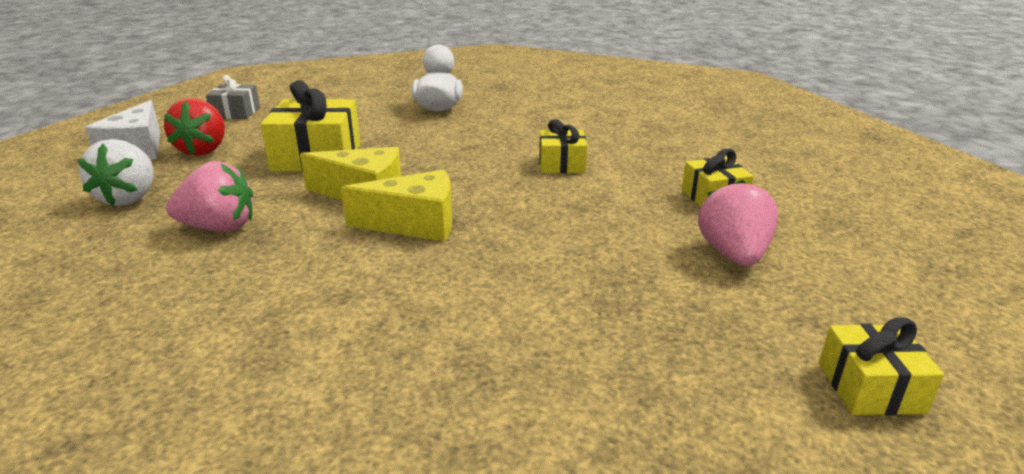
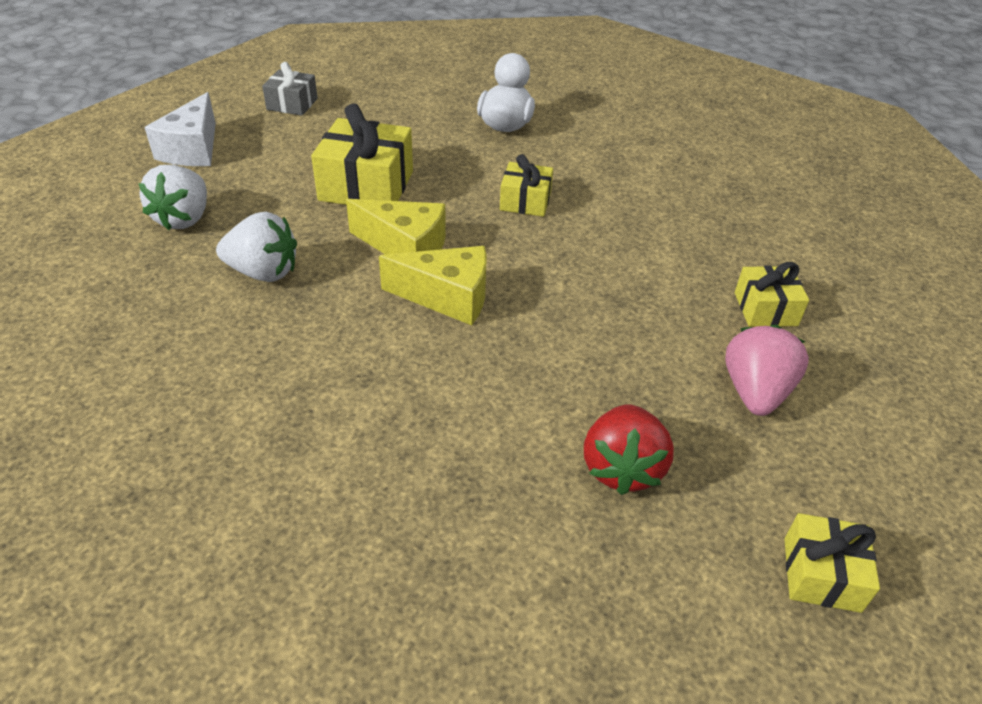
camera: 10 degrees right, 15 degrees up
red strawberry [164,98,225,156] -> red strawberry moved to [584,405,674,495]
pink strawberry [166,161,253,232] -> white strawberry [216,212,297,282]
yellow gift [539,119,587,173] -> yellow gift moved to [500,154,553,217]

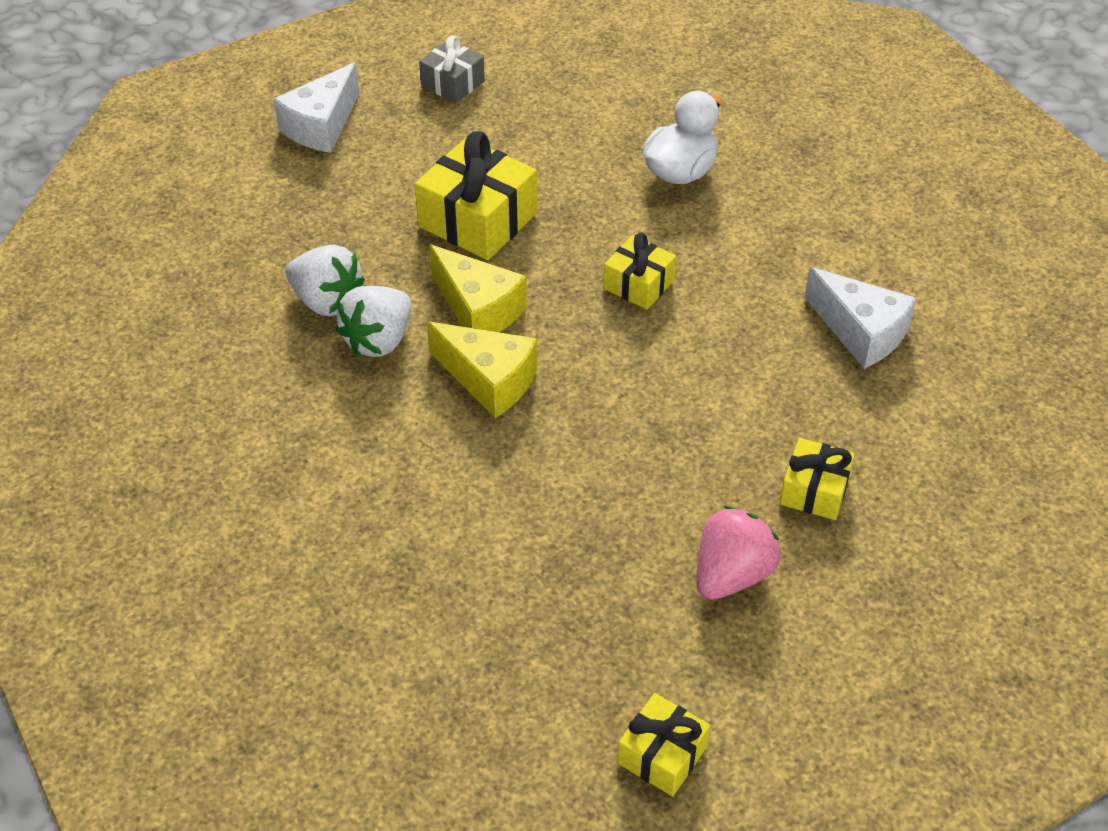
camera: 25 degrees right, 5 degrees up
white strawberry [138,165,207,230] -> white strawberry moved to [336,286,411,357]
red strawberry [584,405,674,495] -> none
none -> white cheese [804,267,916,369]

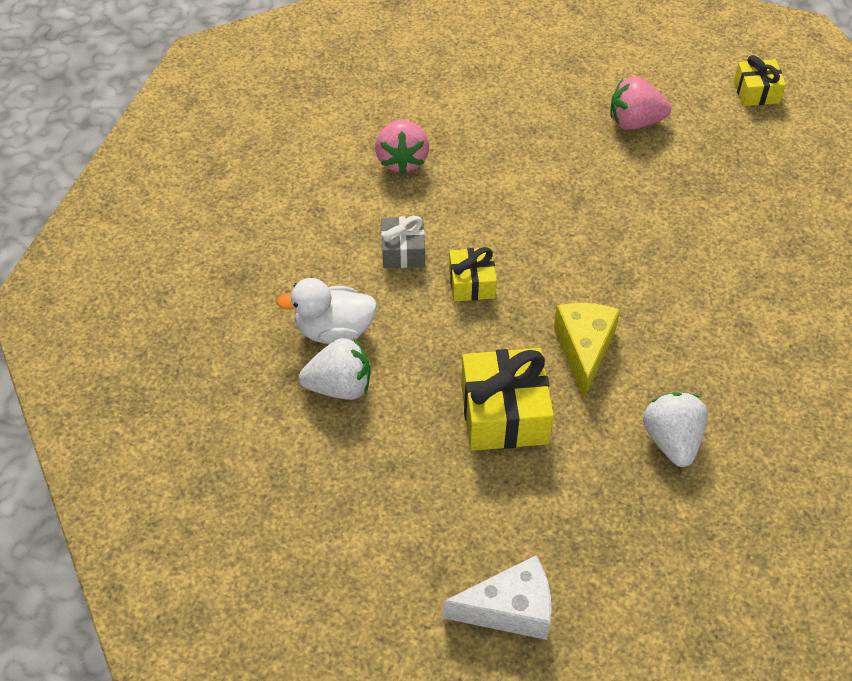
camera: 130 degrees left, 5 degrees up
white strawberry [336,286,411,357] -> white strawberry moved to [299,338,371,400]
grey gift [419,35,485,103] -> grey gift moved to [381,216,425,268]
yellow cheese [427,321,537,418] -> none
yellow gift [780,438,855,520] -> none
white cheese [804,267,916,369] -> pink strawberry [375,119,429,174]

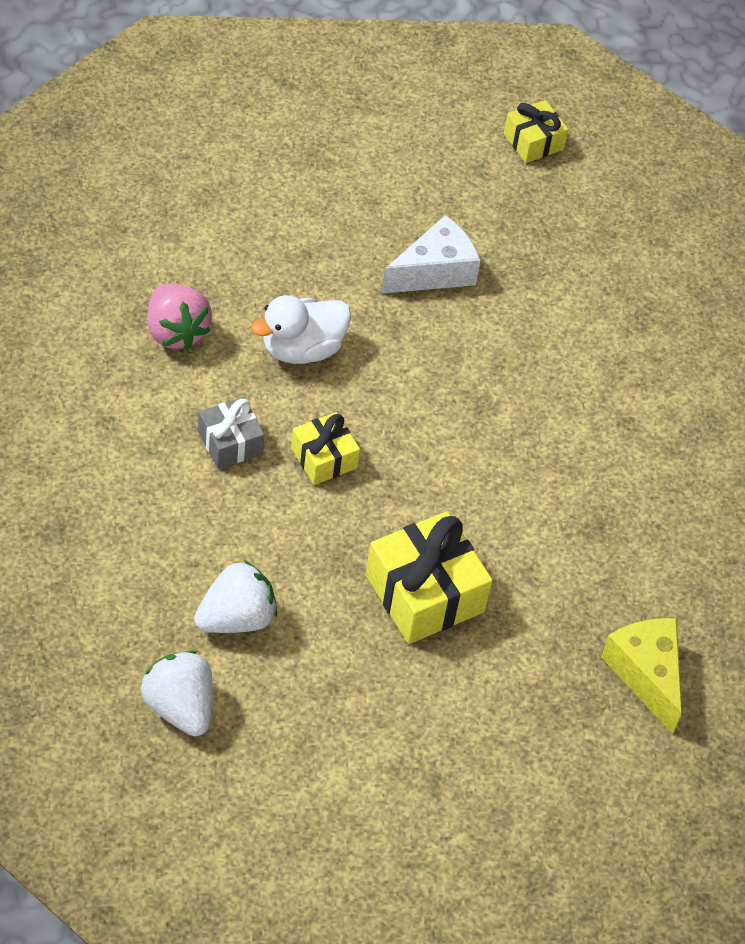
camera: 30 degrees left, 0 degrees up
white duck [276,278,377,344] -> white duck moved to [251,295,351,364]
white cheese [443,556,552,640] -> white cheese moved to [381,215,480,294]
yellow cheese [554,303,620,399] -> yellow cheese moved to [601,618,682,734]
pink strawberry [610,77,671,130] -> none
white strawberry [643,392,708,467] -> white strawberry moved to [141,651,213,736]

